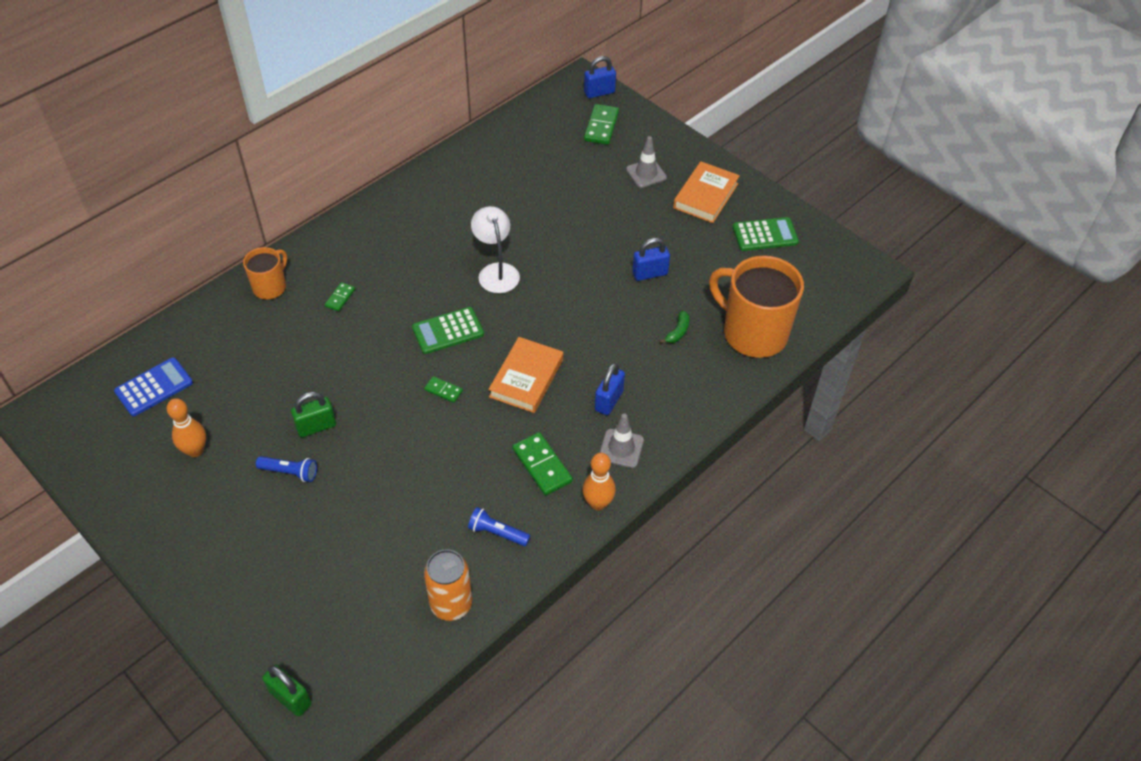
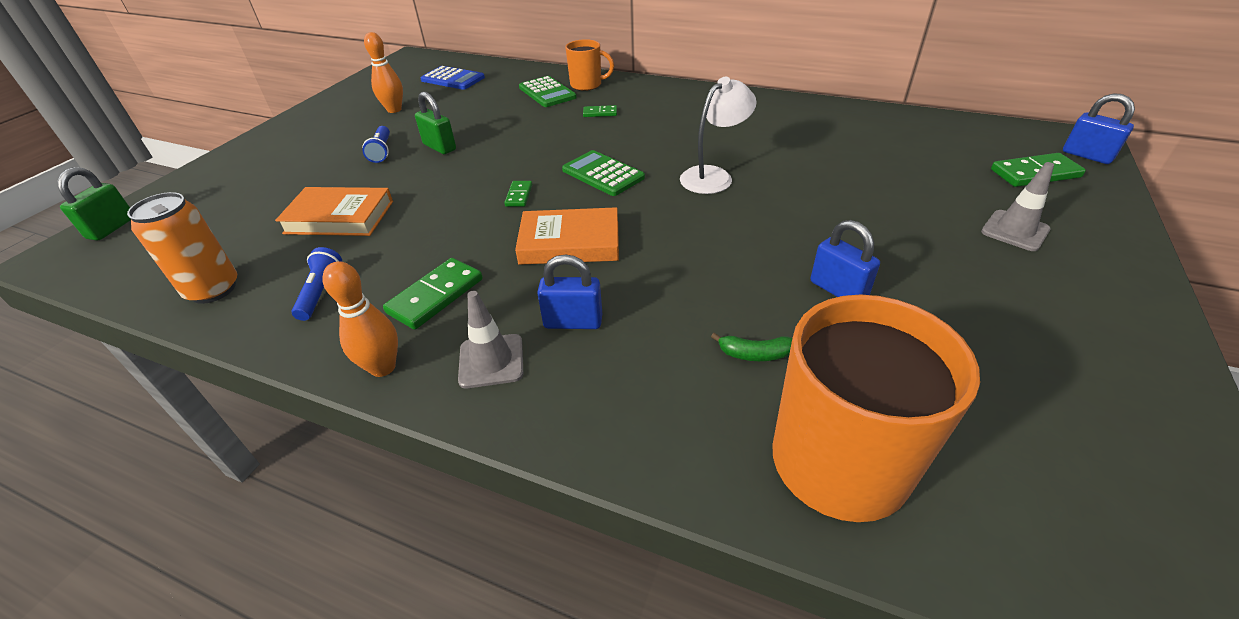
camera: 70 degrees right, 10 degrees down
orange book [673,161,740,223] -> orange book moved to [275,187,393,236]
green calculator [733,217,799,251] -> green calculator moved to [519,76,577,107]

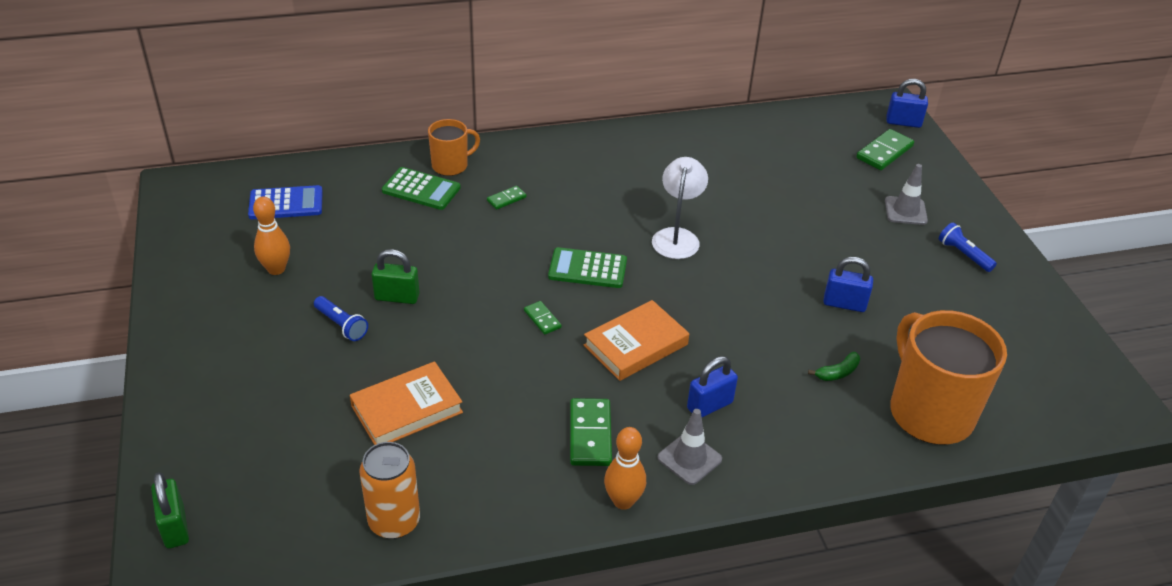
camera: 40 degrees left, 0 degrees up
blue flashlight [291,247,342,321] -> blue flashlight moved to [939,223,997,272]

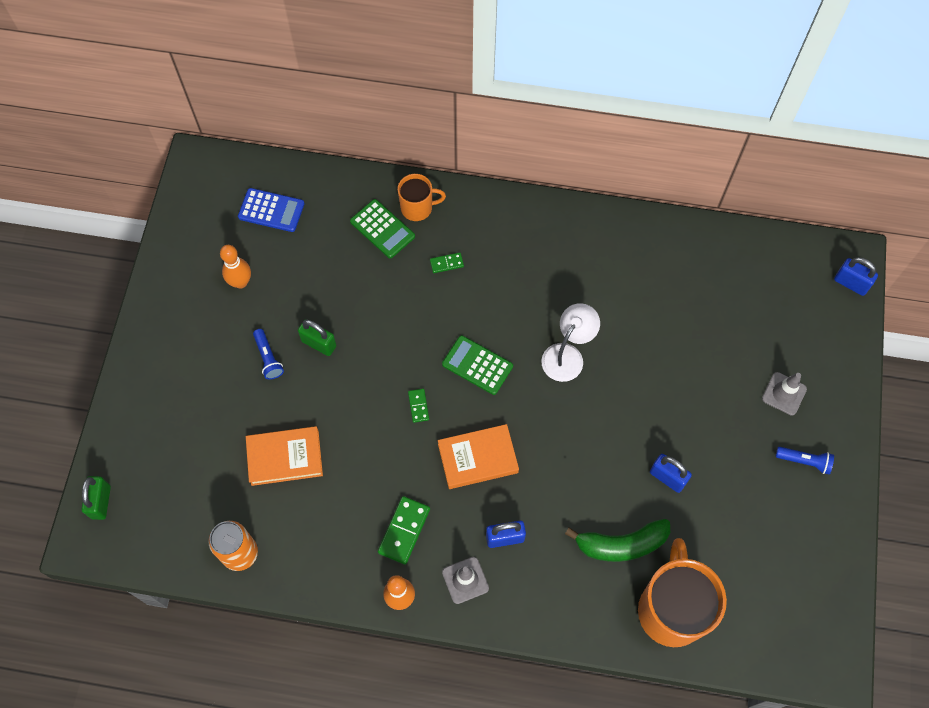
camera: 25 degrees right, 25 degrees up
green banana [808,352,860,381] -> green banana [565,519,670,562], size x2.10
green domino [856,129,914,170] -> none
blue flashlight [939,223,997,272] -> blue flashlight turned 120 degrees clockwise [776,447,834,475]

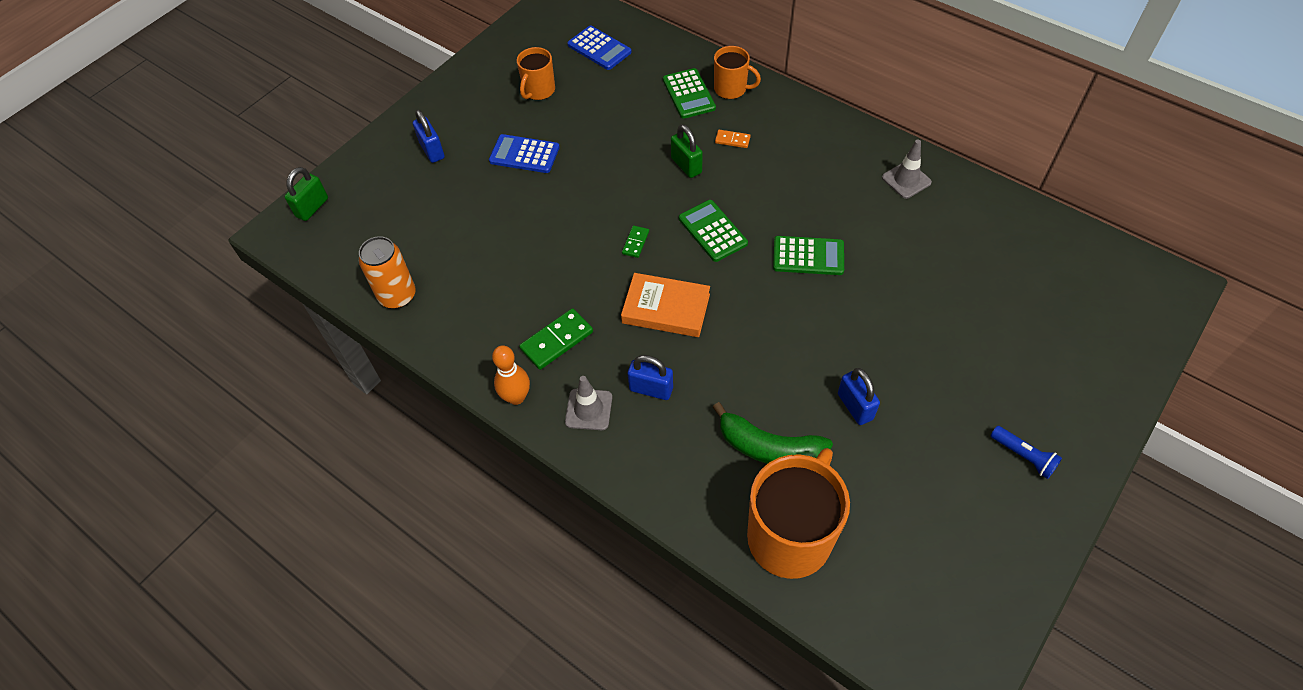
camera: 30 degrees right, 10 degrees down
orange bowling pin [220,245,251,289] -> orange mug [517,47,555,100]
orange book [246,426,323,486] -> none
blue flashlight [253,329,284,379] -> blue calculator [489,134,560,173]
green padlock [298,320,337,356] -> green padlock moved to [671,124,703,178]
green domino [430,252,464,273] -> orange domino [715,130,751,148]
white lamp [541,303,600,382] -> green calculator [773,236,844,275]
grey traffic cone [762,372,807,416] -> grey traffic cone moved to [882,139,932,199]
blue padlock [834,257,878,296] -> blue padlock moved to [413,110,445,163]

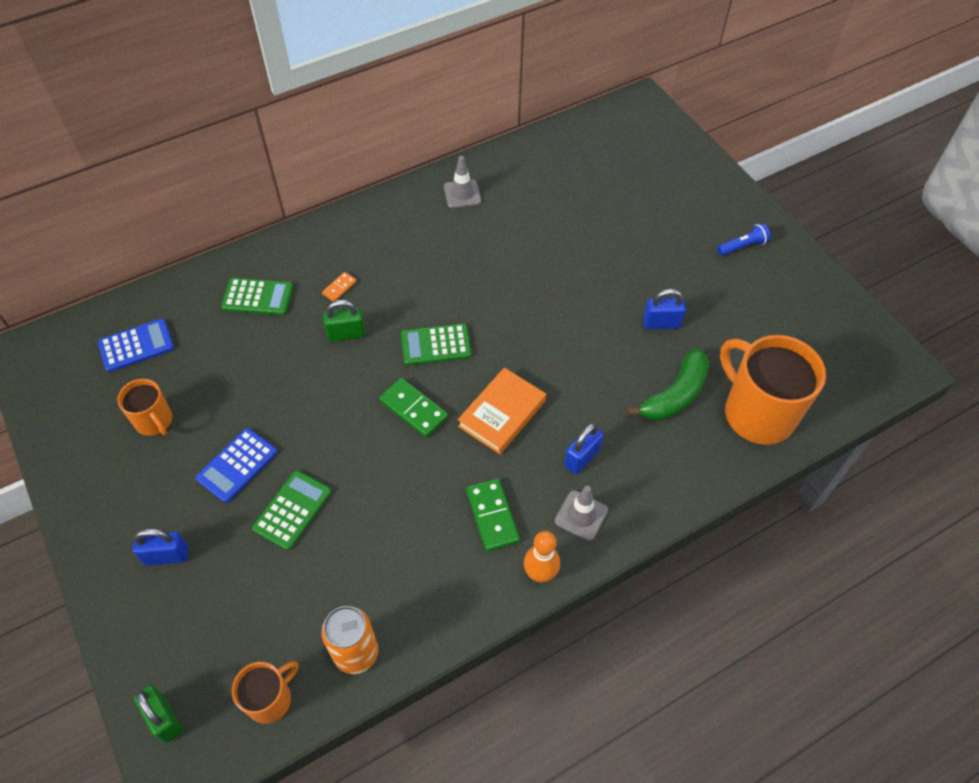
camera: 70 degrees left, 0 degrees up
green domino [622,225,649,258] -> green domino [379,378,448,438], size x1.79
orange mug [714,46,761,99] -> orange mug moved to [232,661,299,724]
green calculator [773,236,844,275] -> green calculator moved to [252,470,331,550]

